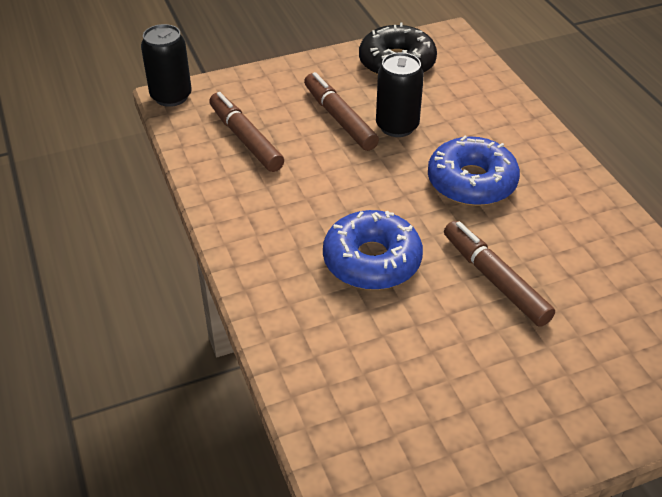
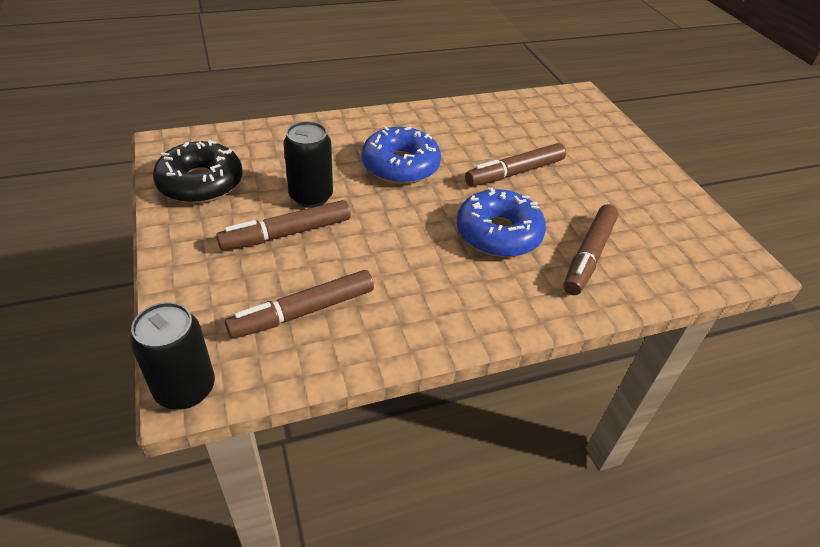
camera: 90 degrees left, 0 degrees up
none -> brown marker [563,204,619,295]

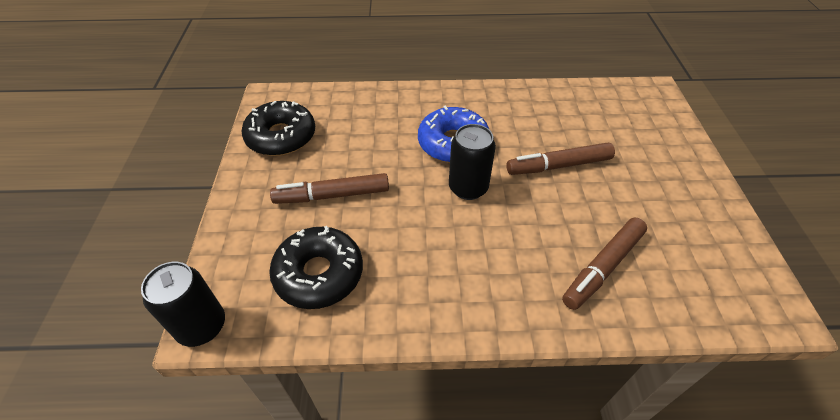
camera: 20 degrees right, 5 degrees up
brown marker [225,270,374,339] -> black donut [269,226,363,309]
black can [284,121,333,208] -> black can moved to [449,124,496,200]
blue donut [456,187,546,257] -> none

